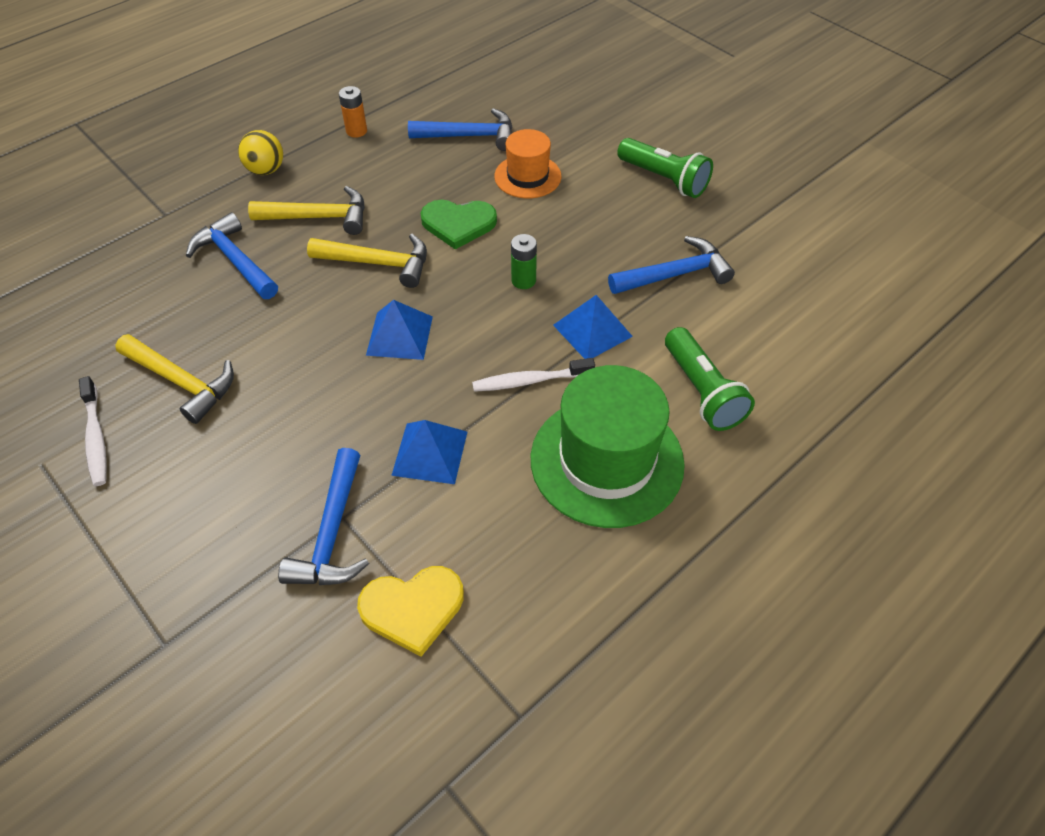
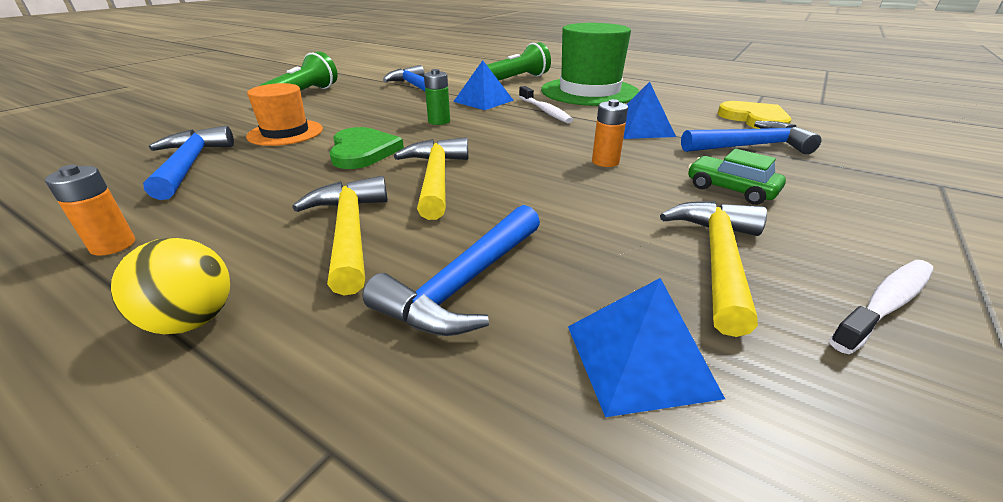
camera: 105 degrees left, 20 degrees down
blue pyramid [366,300,433,360] -> blue pyramid moved to [568,278,725,417]
none -> orange battery [592,99,628,167]
none -> green car [688,149,786,205]

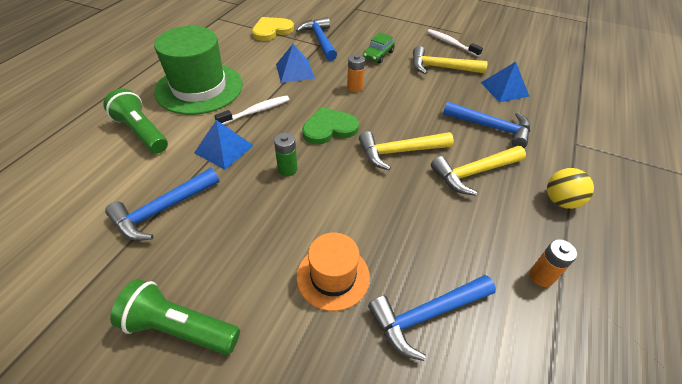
camera: 100 degrees left, 15 degrees up
green heart [329,127,404,169] -> green heart moved to [302,107,359,144]

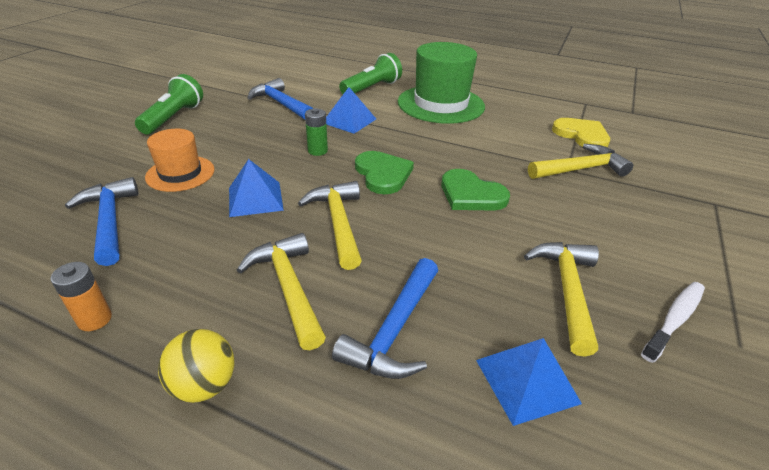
camera: 90 degrees right, 10 degrees down
white toothbrush [214,95,290,125] -> none
blue pyramid [276,44,315,83] -> blue pyramid moved to [229,159,284,217]
blue hammer [296,17,337,61] -> yellow hammer [528,144,633,179]
orange battery [347,54,365,92] -> green heart [441,169,510,211]
green car [363,32,395,64] -> none

